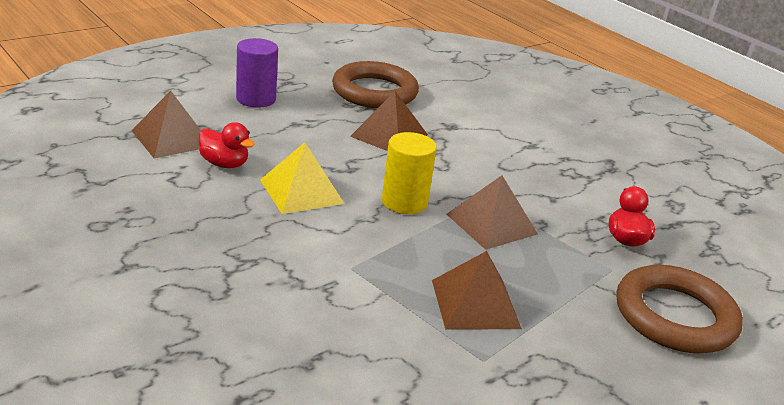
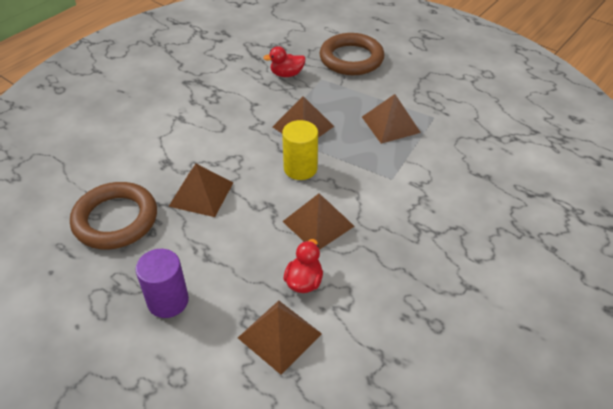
camera: 100 degrees left, 15 degrees up
yellow pyramid [260,142,344,214] -> brown pyramid [282,193,355,250]

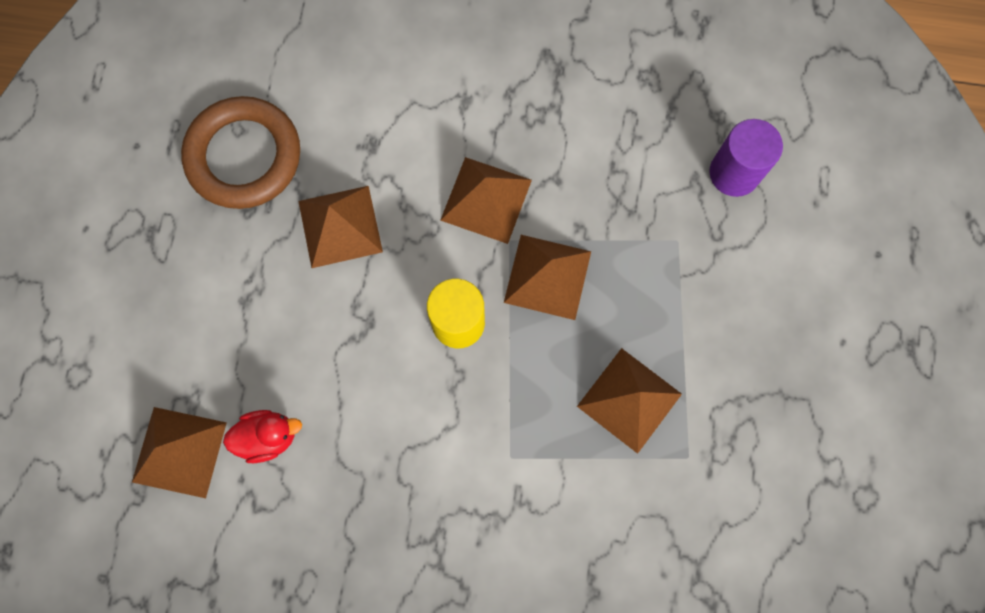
camera: 60 degrees right, 30 degrees up
purple cylinder [136,249,189,318] -> purple cylinder moved to [709,119,783,197]
red duck [263,46,306,77] -> none
brown pyramid [282,193,355,250] -> brown pyramid moved to [440,157,532,244]
brown ring [320,33,384,75] -> none

